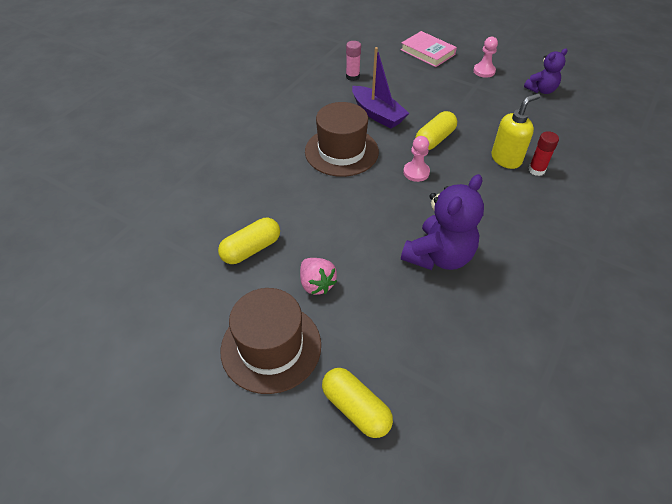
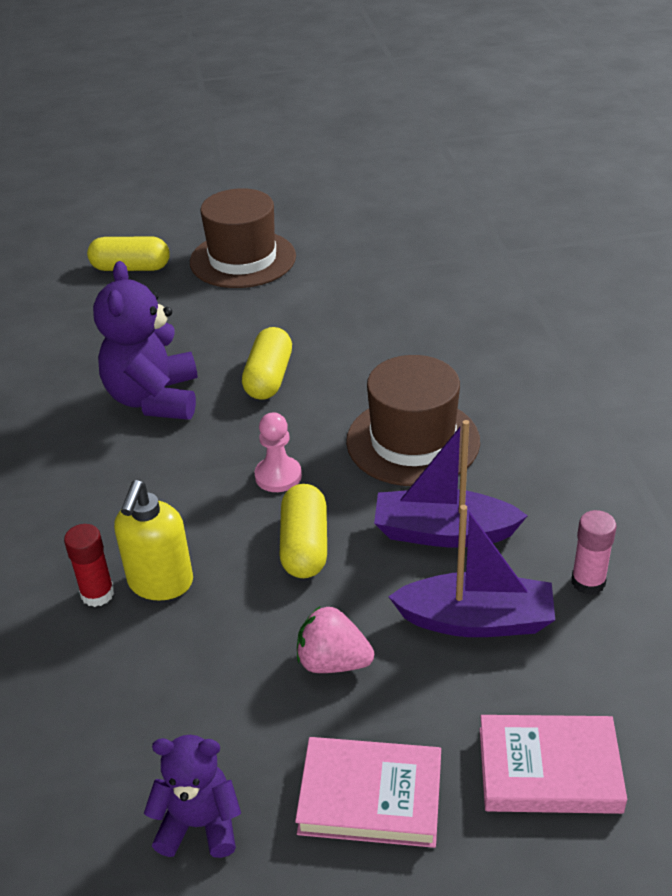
camera: 140 degrees right, 10 degrees down
yellow capsule [218,218,280,264] -> yellow capsule moved to [242,327,292,400]
pink strawberry [300,258,337,295] -> pink strawberry moved to [297,606,374,673]
pink pawn [473,37,498,78] -> pink book [295,737,441,848]
purple teddy bear [524,48,568,94] -> purple teddy bear turned 75 degrees clockwise [144,735,241,858]
none -> purple boat [388,505,555,637]

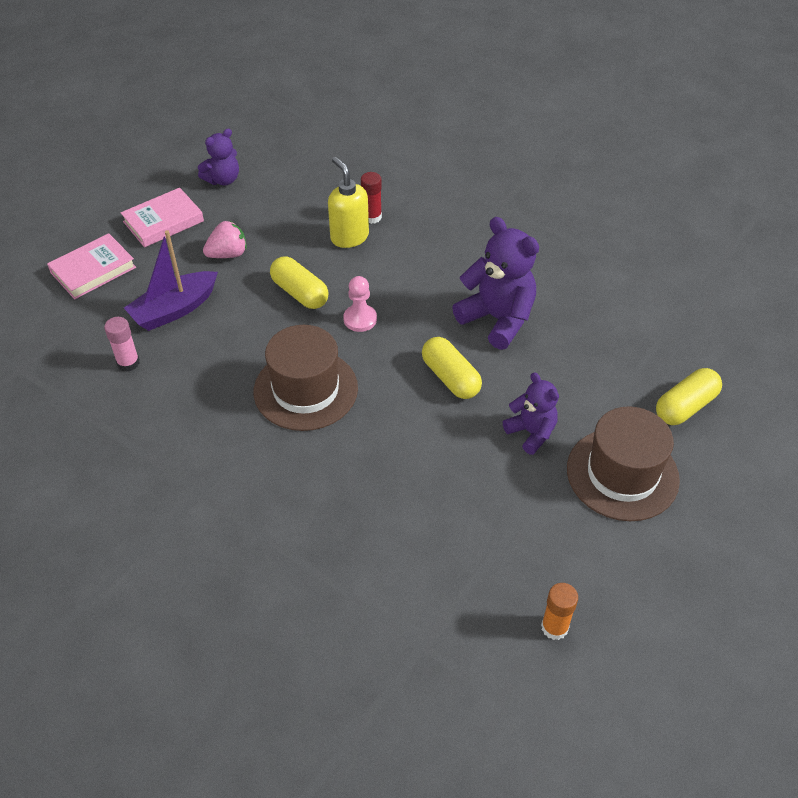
camera: 135 degrees right, 10 degrees up
purple boat [374,420,528,548] -> none
none -> purple teddy bear [503,372,559,455]
none -> orange glue stick [541,583,578,640]

